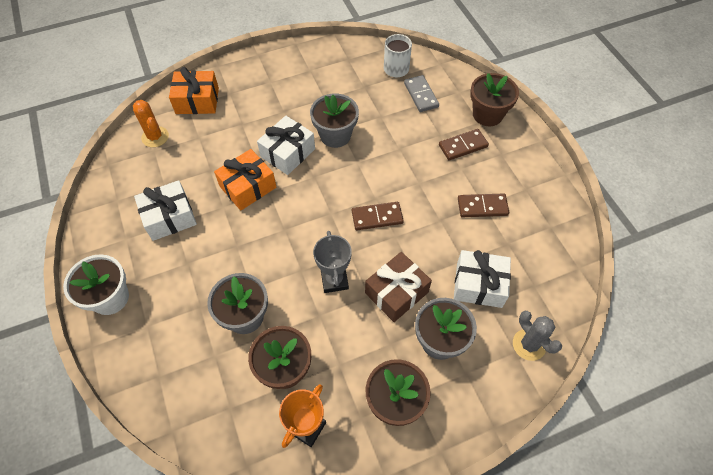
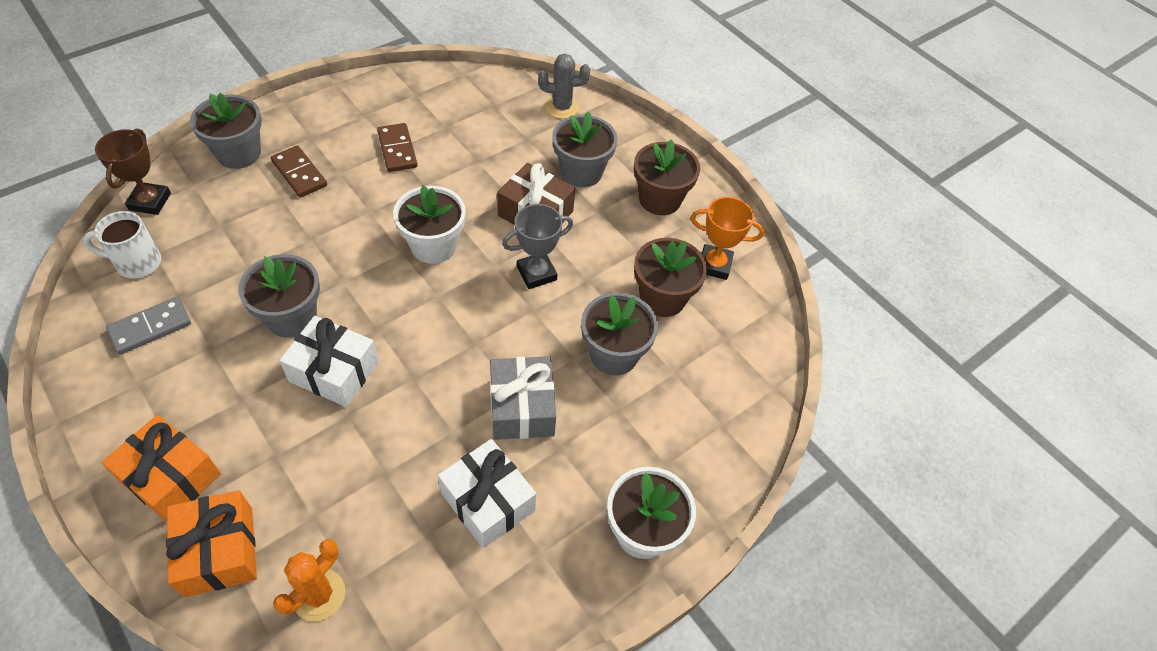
camera: 110 degrees left, 5 degrees down
orange gift [214,149,276,211] -> orange gift moved to [102,415,221,522]
brown domino [352,202,404,230] -> white flower pot [393,185,466,264]
grey domino [404,75,439,112] -> grey domino moved to [106,297,191,355]
white gift [454,250,511,308] -> none
brown flower pot [470,73,519,126] -> grey flower pot [190,93,262,169]
grey cactus [513,311,562,361] -> grey cactus turned 45 degrees clockwise [538,54,590,119]
none -> brown trophy [95,128,171,215]
none -> grey gift [490,356,556,440]

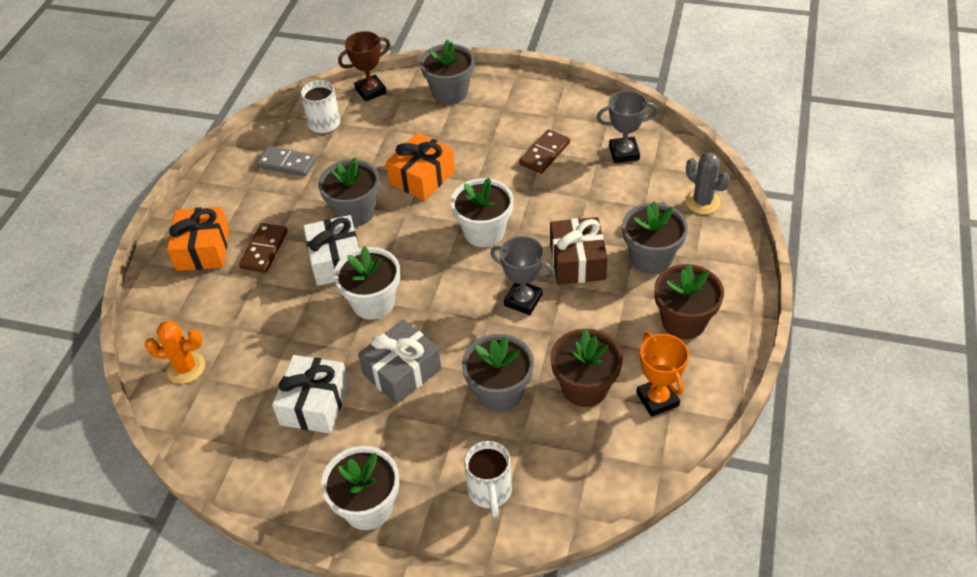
camera: 60 degrees right, 5 degrees down
orange gift [166,490,257,597] -> orange gift moved to [386,133,455,201]
brown domino [271,145,327,198] -> brown domino moved to [239,223,288,273]
none -> white flower pot [334,246,400,320]
none -> white mug [464,441,512,517]
none -> grey trophy [596,90,658,163]

